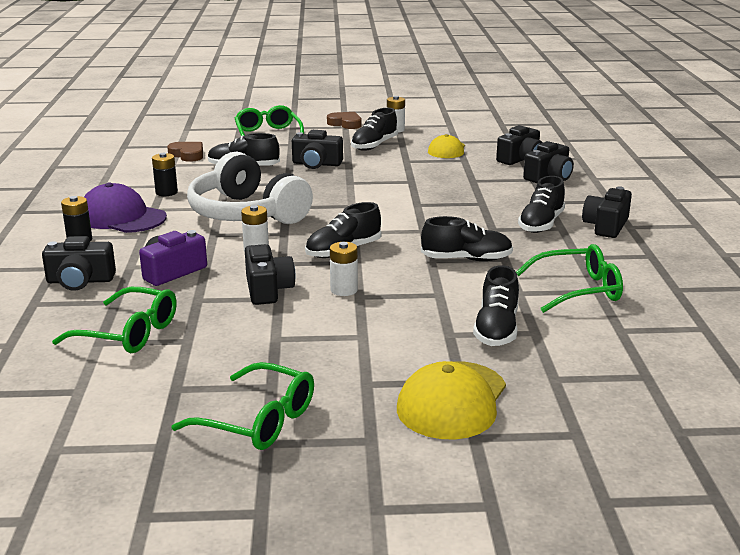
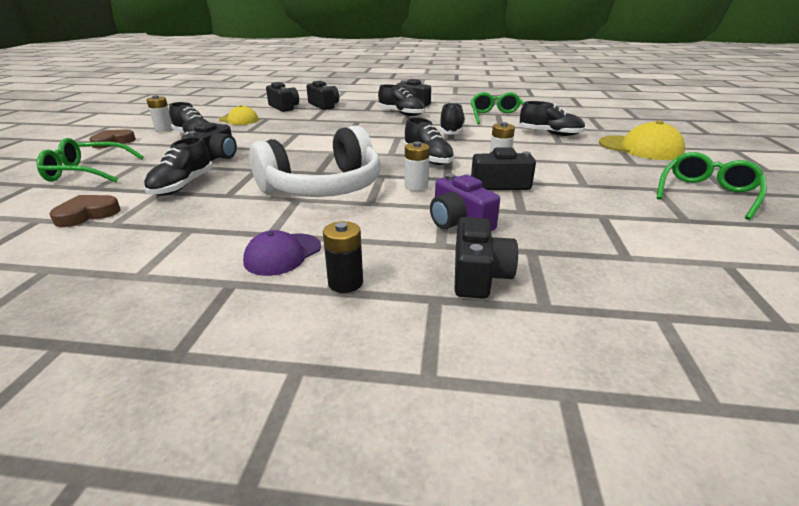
camera: 80 degrees left, 5 degrees up
green glasses [52,287,177,353] -> none
purple cap [84,183,167,233] -> purple cap [243,230,321,276], size x0.63
black battery [152,153,178,196] -> none

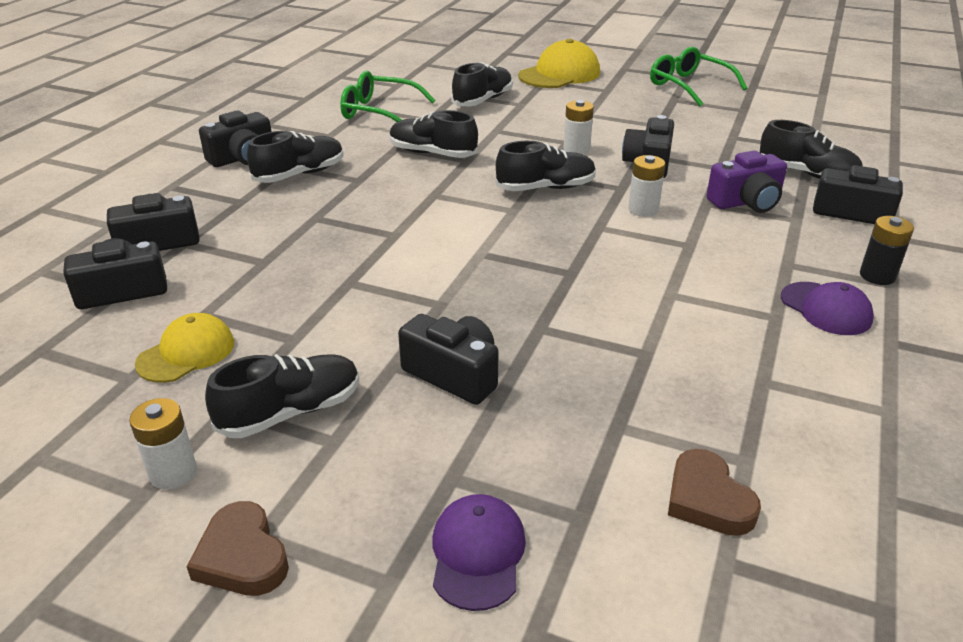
camera: 75 degrees left, 5 degrees up
green glasses [36,138,144,183] -> purple cap [432,494,526,611]
black shoe [144,137,213,196] -> black shoe moved to [759,120,863,179]
white headphones [249,125,381,197] -> none

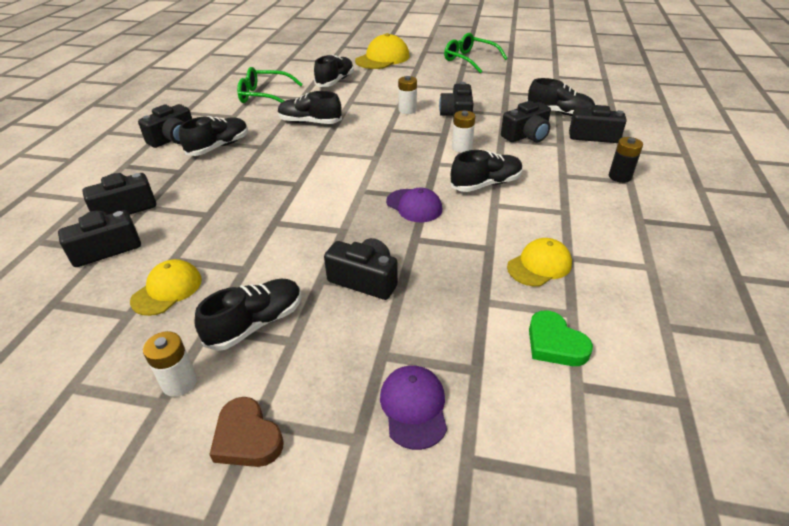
camera: 10 degrees left, 5 degrees up
black shoe [496,141,596,191] -> black shoe moved to [450,150,523,192]
brown heart [668,449,761,536] -> green heart [529,310,593,366]
purple camera [706,151,787,213] -> black camera [501,101,551,142]
purple cap [781,282,874,335] -> purple cap moved to [386,188,442,222]
none -> yellow cap [507,238,572,287]

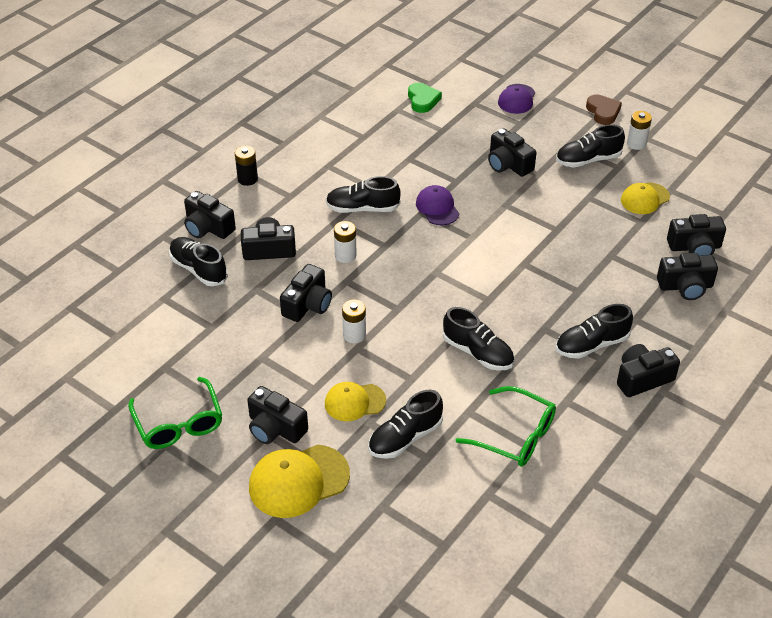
camera: 155 degrees left, 5 degrees up
yellow cap [507,238,572,287] -> yellow cap moved to [325,382,386,421]
none -> black camera [247,386,308,444]

